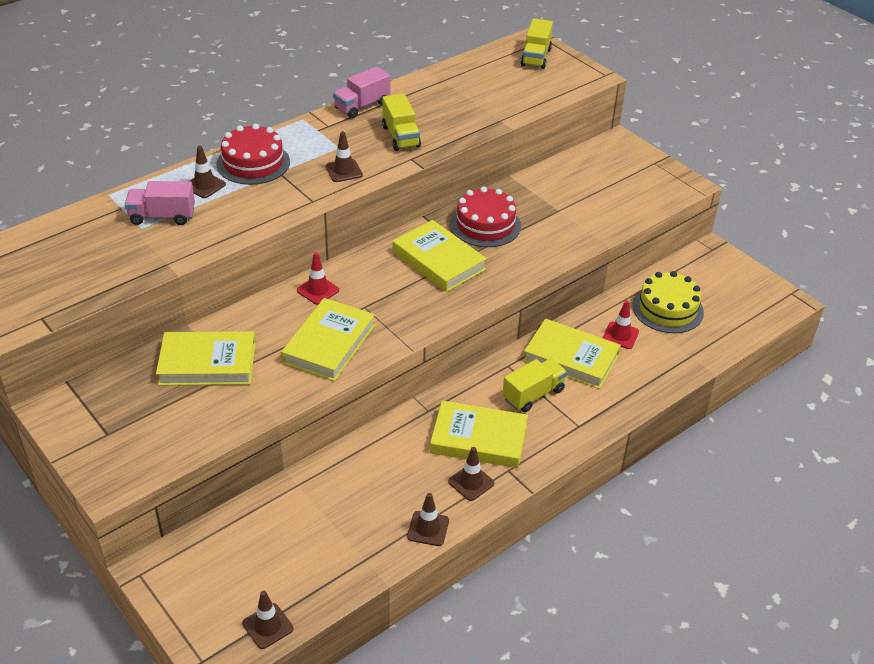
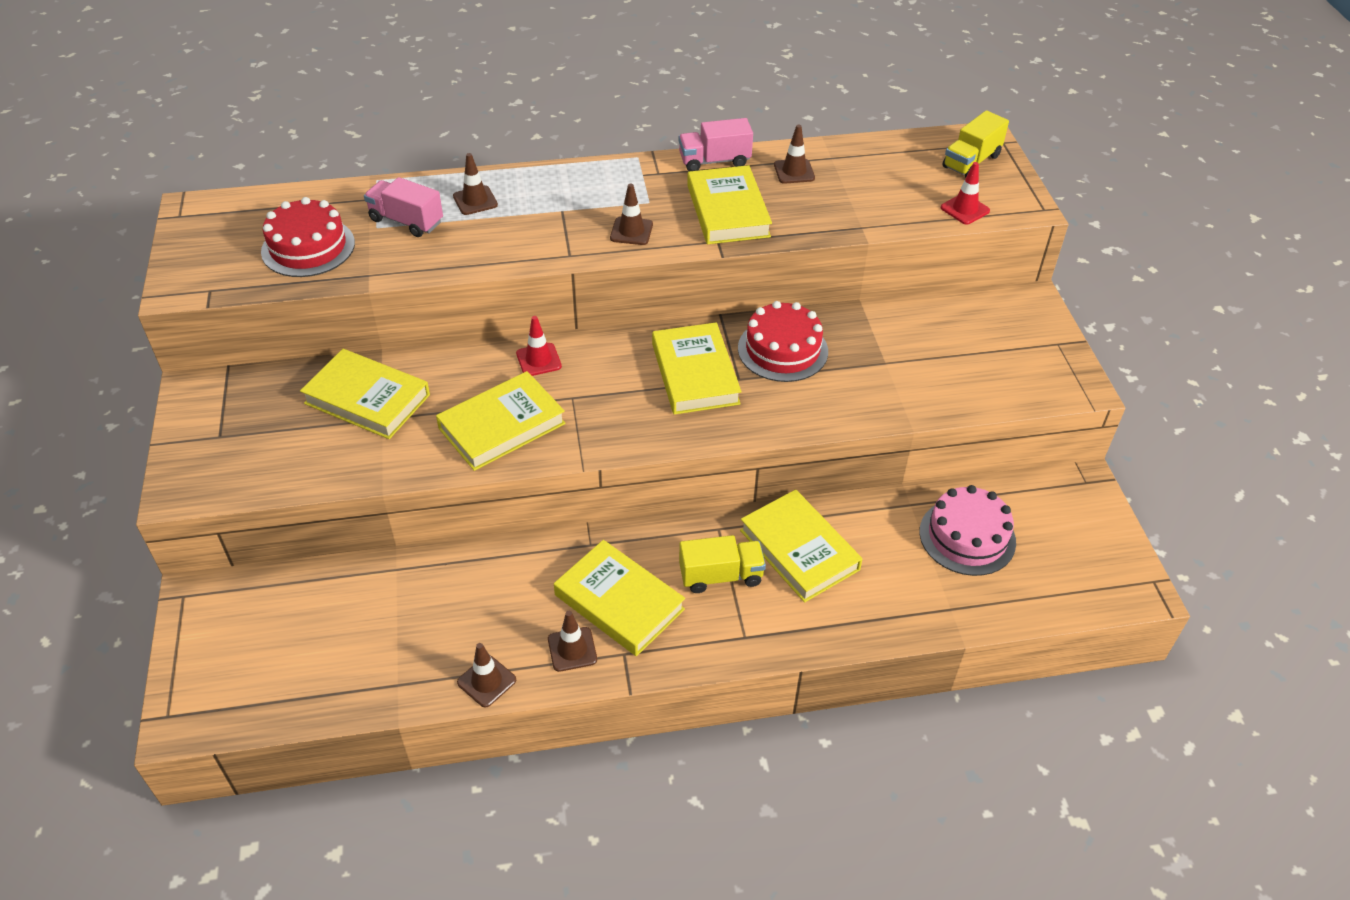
camera: 30 degrees right, 5 degrees up
red cake [216,124,290,185] -> red cake moved to [261,197,355,277]
brown traffic cone [242,591,293,649] -> brown traffic cone moved to [774,125,815,184]
yellow truck [382,94,421,151] -> yellow book [687,165,772,244]
red traffic cone [603,301,639,349] -> red traffic cone moved to [941,162,990,225]
yellow cake [632,271,704,333] -> pink cake [920,485,1016,576]

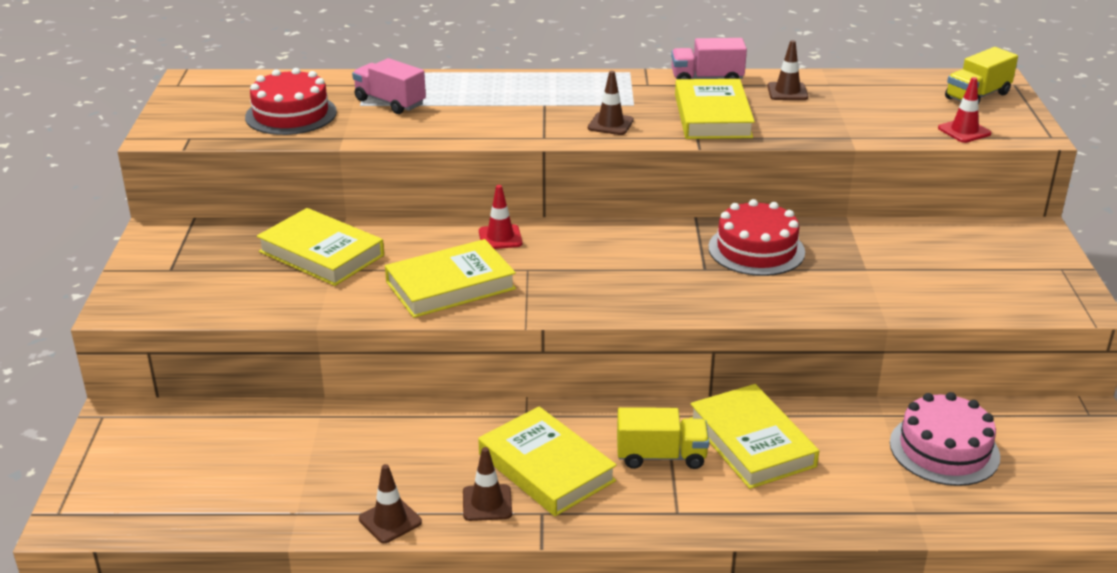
camera: 10 degrees right, 15 degrees down
brown traffic cone [453,153,498,215] -> none
yellow book [652,322,742,415] -> none

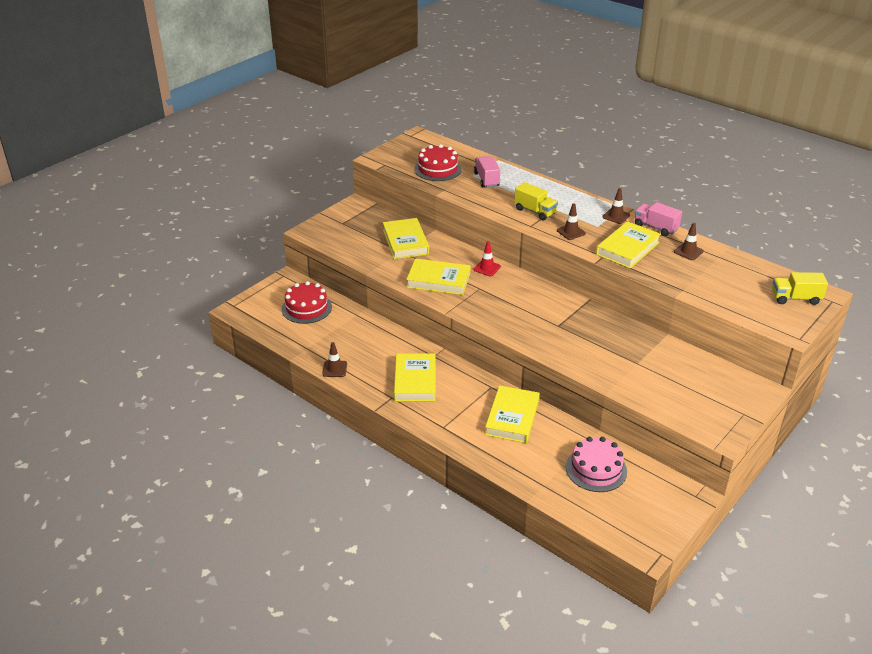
camera: 40 degrees right, 5 degrees up
brown traffic cone [463,447,512,521] -> brown traffic cone moved to [602,188,630,224]
yellow truck [617,407,709,469] -> yellow truck moved to [514,182,558,221]
red cake [708,199,805,276] -> red cake moved to [282,281,332,324]
red traffic cone [938,77,992,143] -> none

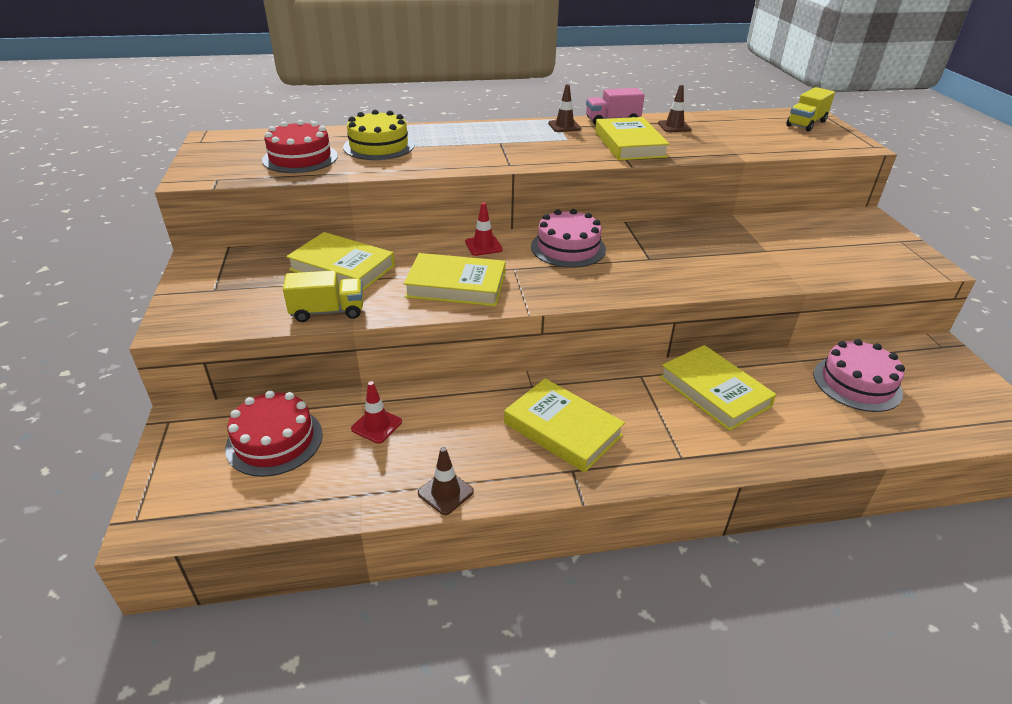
camera: 50 degrees left, 0 degrees up
yellow book [406,258,470,295] -> yellow book turned 45 degrees clockwise [403,253,506,306]
pink truck [474,156,500,188] -> yellow cake [343,110,414,160]
yellow truck [514,182,558,221] -> yellow truck moved to [283,270,363,322]
brown traffic cone [557,203,586,240] -> none
none -> red traffic cone [351,381,402,444]
none -> pink cake [531,209,606,268]

